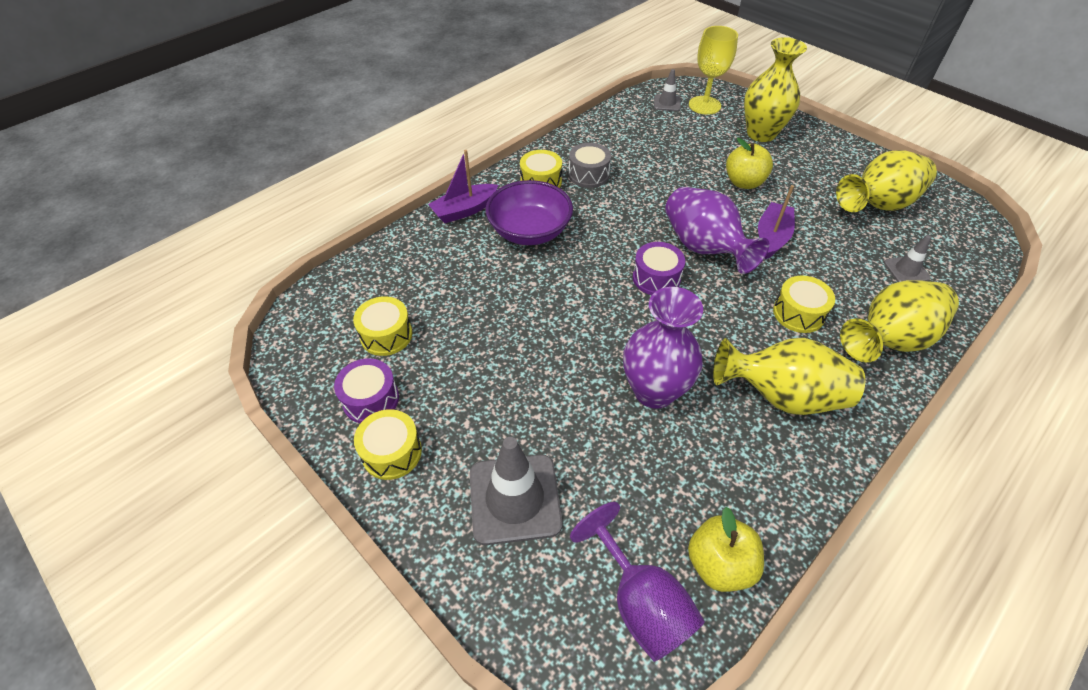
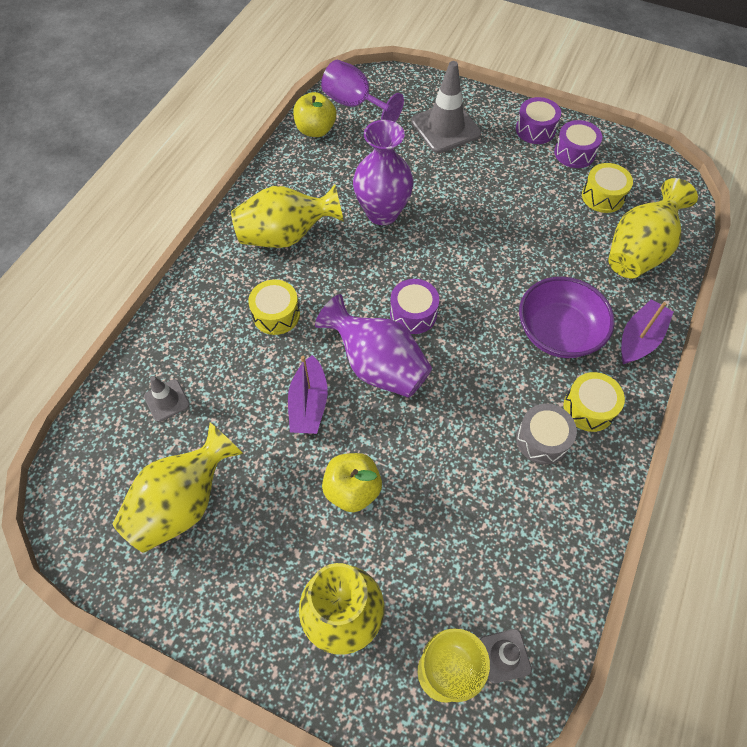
camera: 160 degrees right, 10 degrees up
yellow drum [354,409,422,480] -> purple drum [516,97,561,144]
yellow vase [840,280,959,362] -> yellow vase moved to [608,178,698,279]

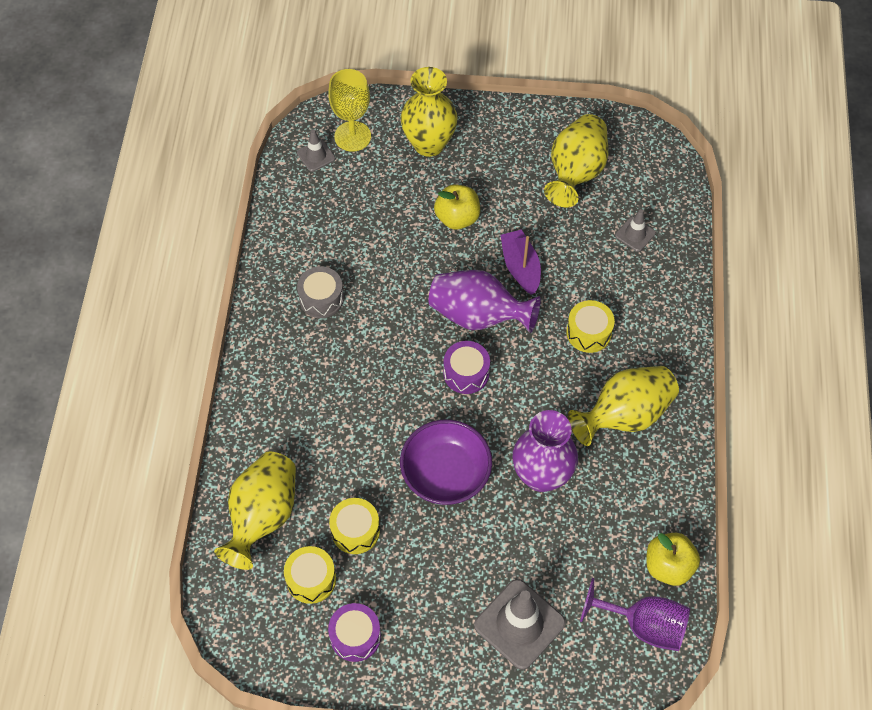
camera: 160 degrees right, 0 degrees up
purple drum [516,97,561,144] -> none
purple bowl [519,277,615,358] -> purple bowl moved to [400,420,492,505]
yellow drum [563,372,625,432] -> yellow drum moved to [329,498,380,554]
purple boat [621,299,674,364] -> none

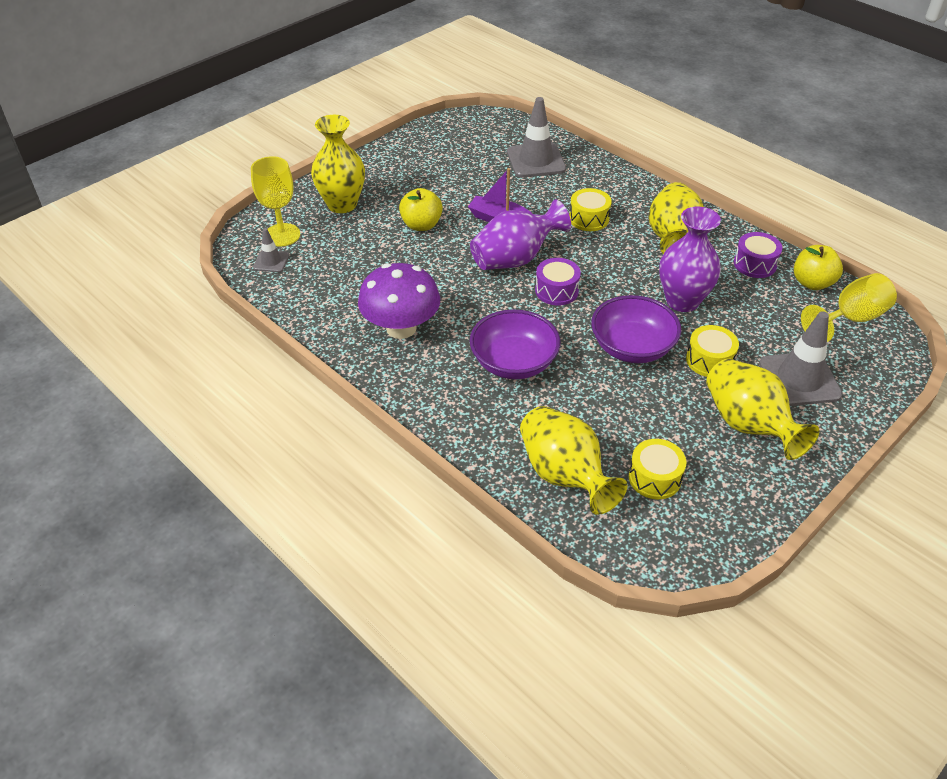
camera: 50 degrees left, 15 degrees down
grey drum [297,266,344,318] -> purple mushroom [358,263,440,339]
purple drum [328,603,381,662] -> purple drum moved to [734,232,782,278]
yellow drum [329,498,380,554] -> yellow drum moved to [686,325,739,377]
yellow vase [544,114,608,207] -> yellow vase moved to [706,359,819,460]
purple goblet [580,578,690,651] -> yellow goblet [801,273,897,342]
grey traffic cone [615,209,656,252] -> grey traffic cone [507,97,566,177], size x1.92
none -> purple bowl [470,309,561,379]

